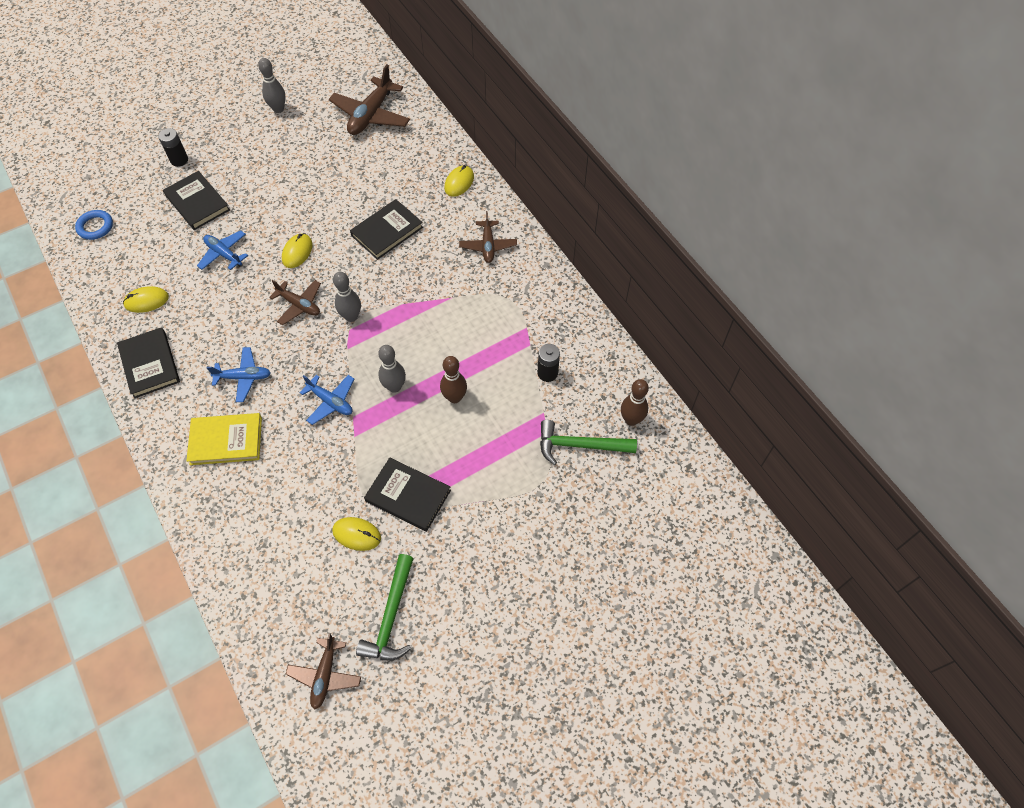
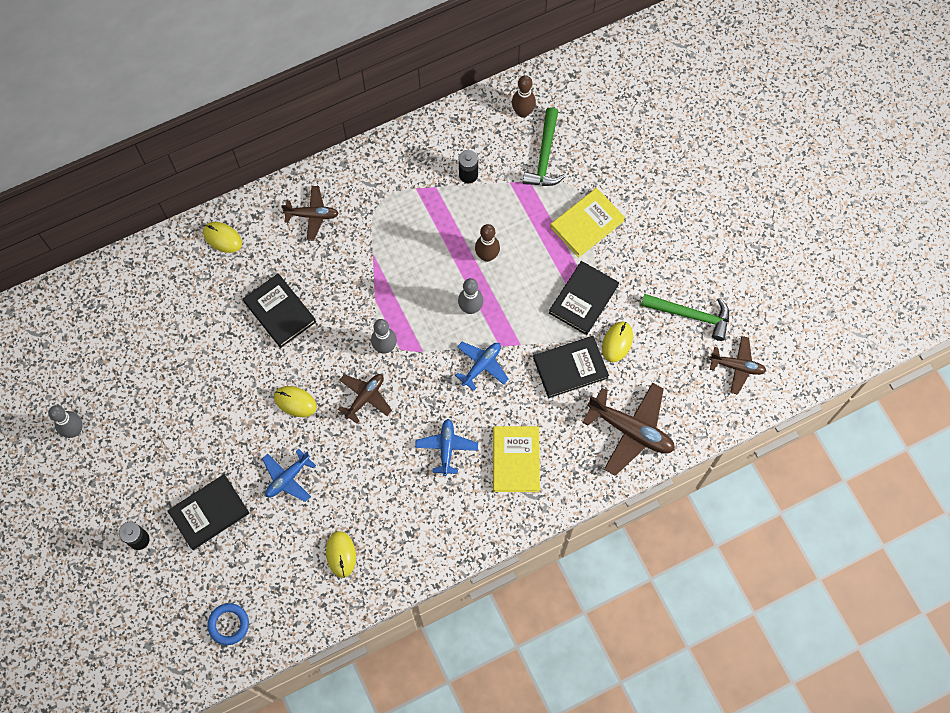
camera: 85 degrees left, 10 degrees up
black book [117,327,180,399] -> black book moved to [533,336,609,398]
brown plane [329,64,410,135] -> brown plane moved to [582,383,675,476]
none -> yellow book [550,188,625,258]

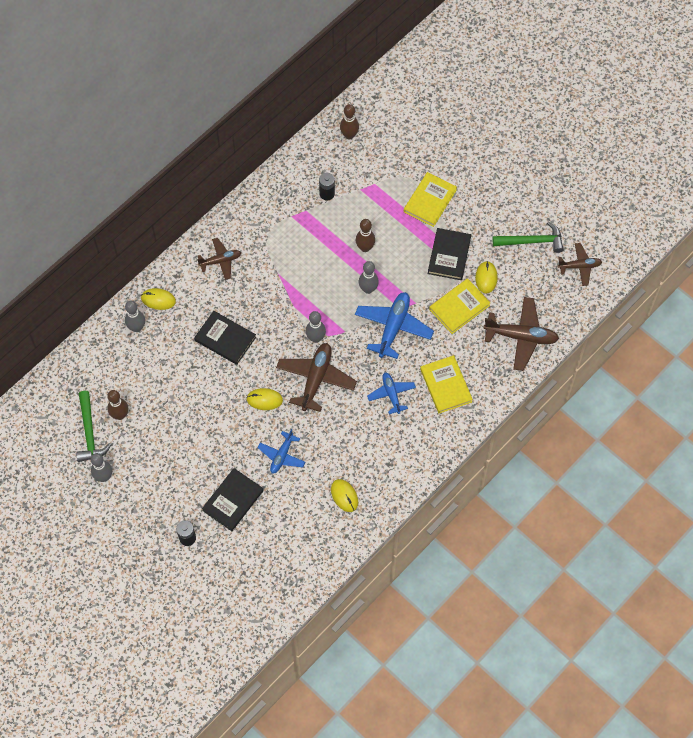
camera: 20 degrees left, 5 degrees down
blue ring [207,603,249,645] -> none
brown plane [338,374,392,424] -> brown plane [276,343,357,412], size x1.66
blue plane [455,342,509,391] -> blue plane [355,292,434,359], size x1.66
green hammer [523,107,565,186] -> green hammer moved to [76,391,111,462]
black book [533,336,609,398] -> yellow book [429,278,490,334]
none -> brown bowling pin [107,390,128,420]
none -> grey bowling pin [125,301,145,332]

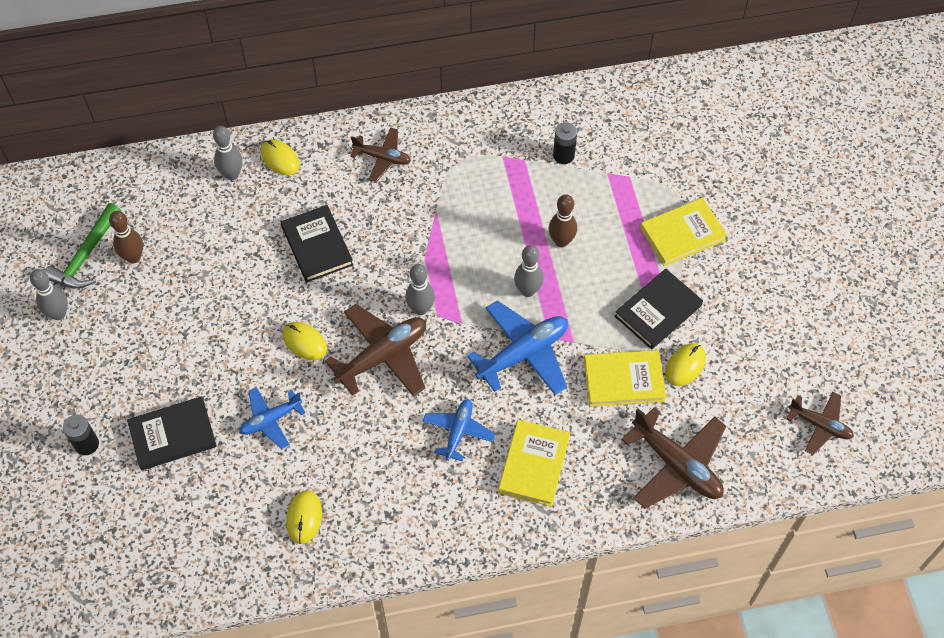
camera: 35 degrees right, 5 degrees down
brown bowling pin [340,104,359,140] -> none
green hammer [493,221,564,253] -> none

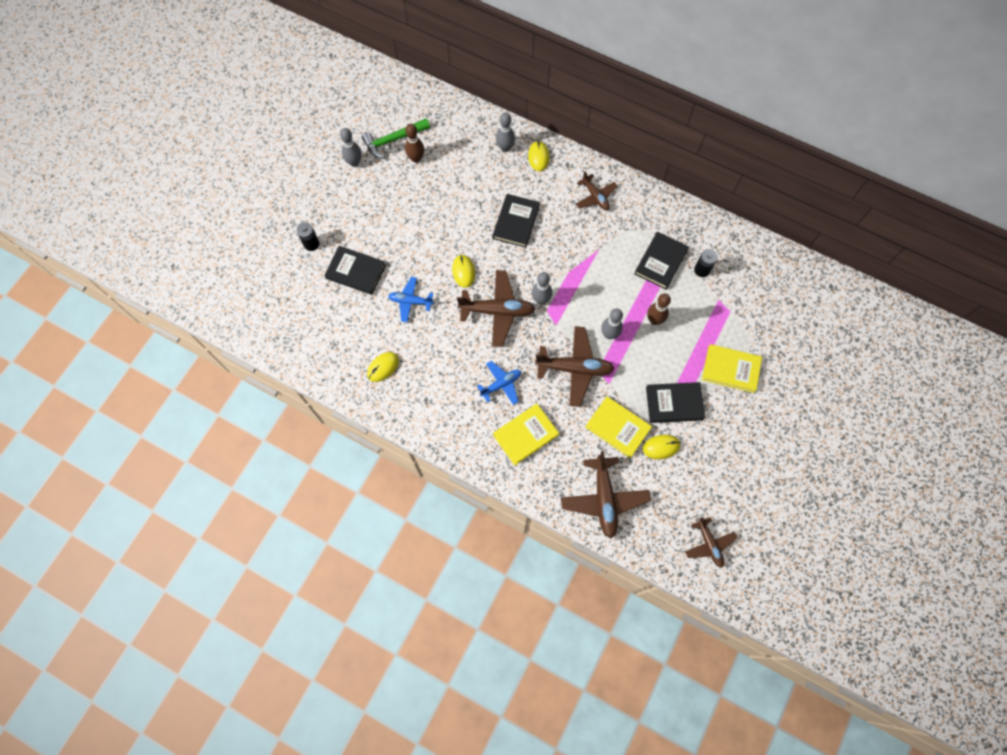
camera: 40 degrees right, 10 degrees up
blue plane [467,300,568,395] -> brown plane [535,326,615,407]
none -> black book [634,232,689,289]

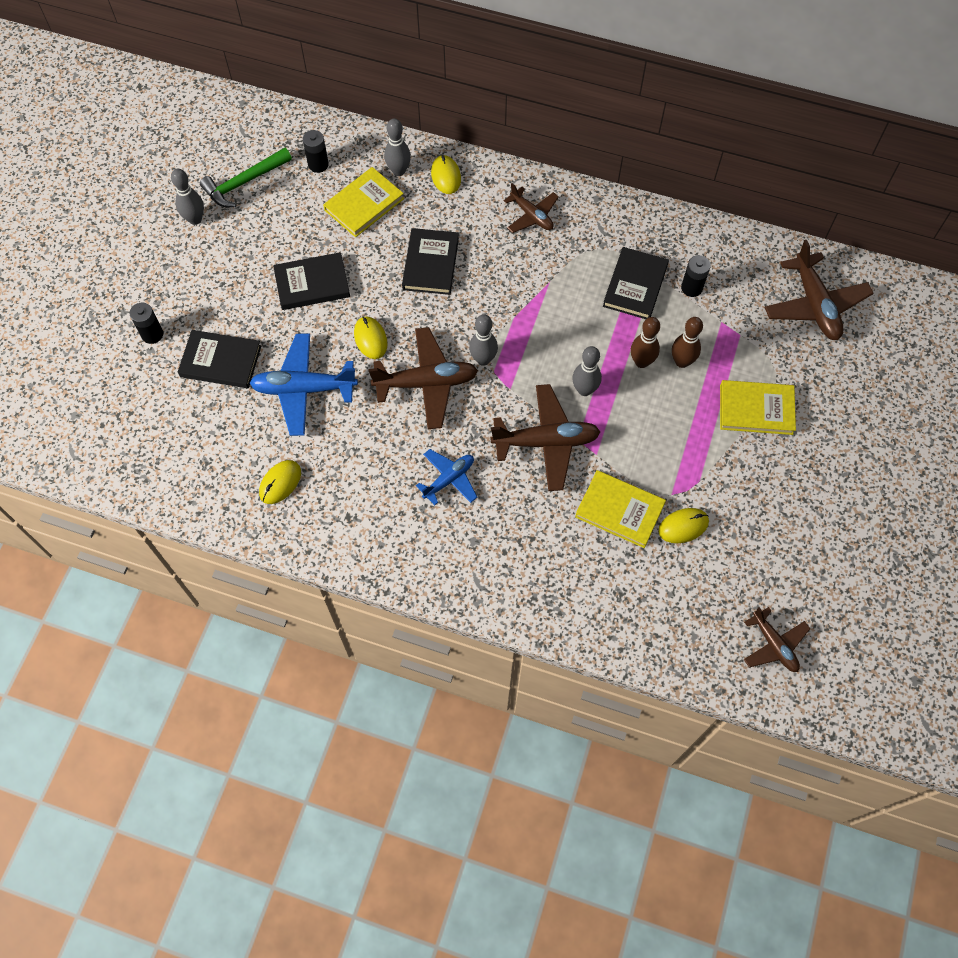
camera: 10 degrees left, 5 degrees down
blue plane [388,277,434,322] -> blue plane [250,334,358,436], size x1.66
brown bowling pin [405,124,424,163] -> brown bowling pin moved to [672,317,703,368]
yellow book [493,404,559,465] -> yellow book moved to [323,167,404,237]
brown plane [561,451,651,538] -> brown plane moved to [764,240,873,340]
black book [646,382,705,423] -> black book moved to [273,252,350,310]
none -> black battery [303,130,329,173]

